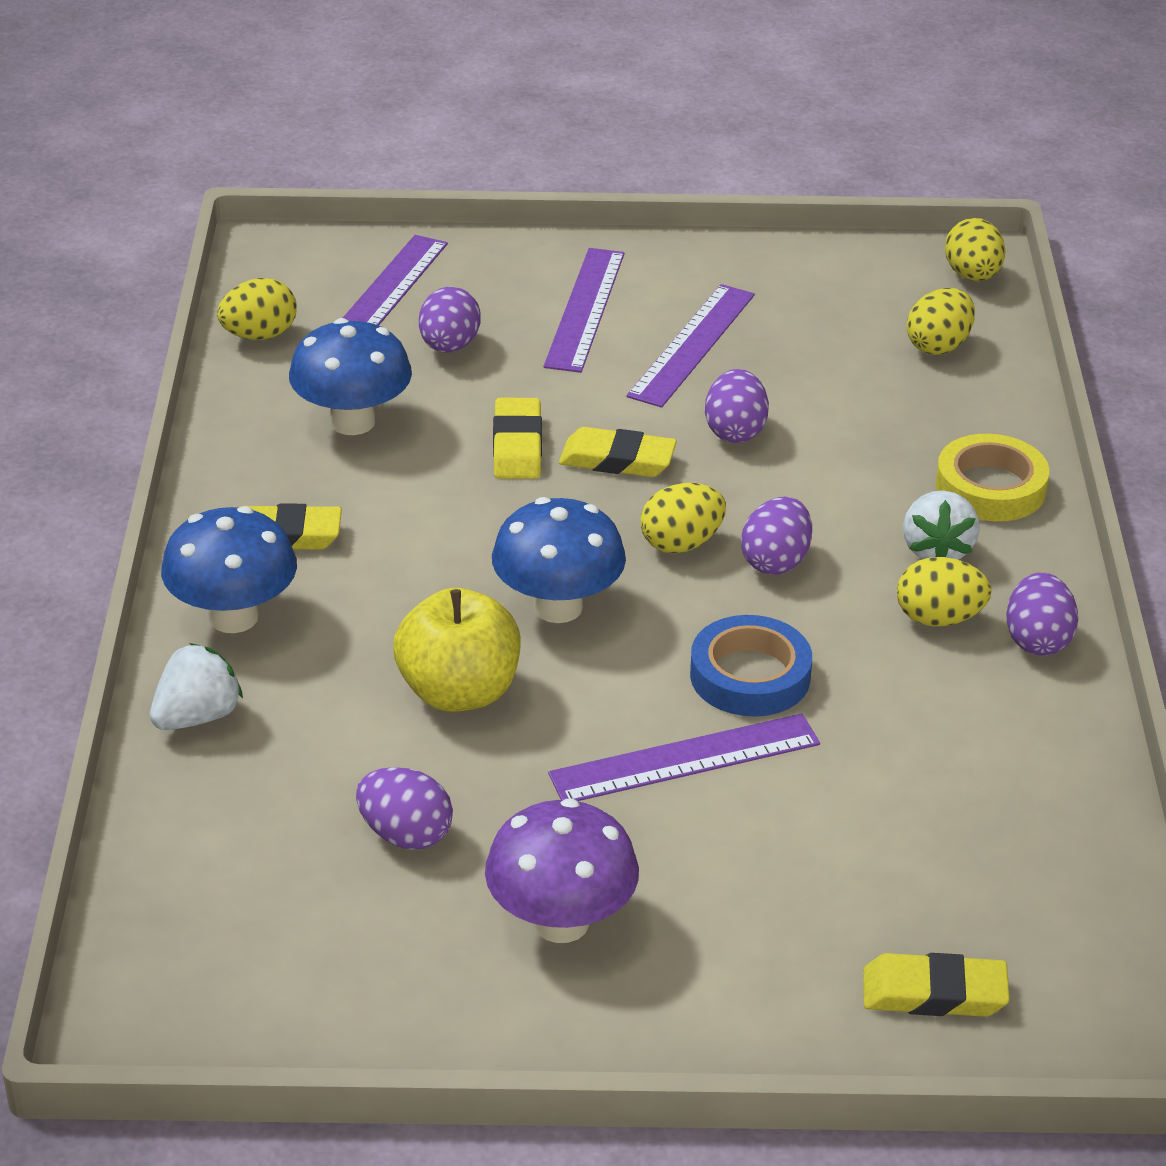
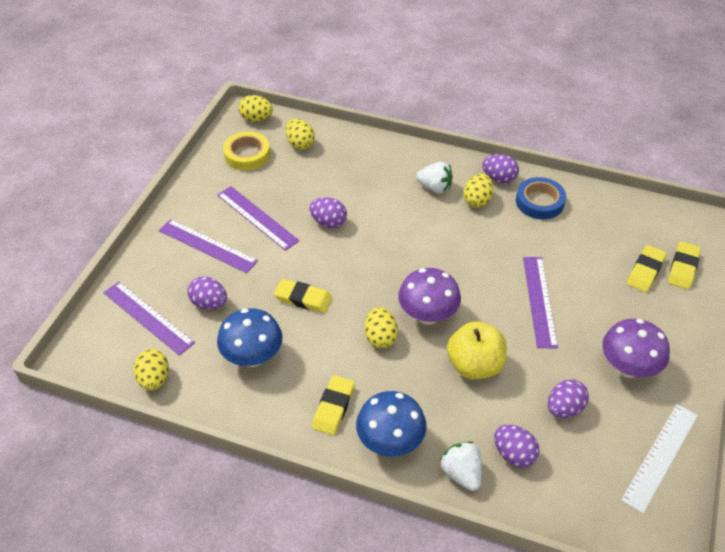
camera: 70 degrees left, 10 degrees up
blue mushroom [492,497,626,623] -> purple mushroom [398,268,461,325]
yellow eraser [559,427,677,477] -> yellow eraser moved to [627,245,667,292]
yellow egg [641,483,726,553] -> yellow egg moved to [365,307,398,348]
blue tape [690,615,812,717] -> blue tape moved to [516,177,566,219]
purple egg [741,497,812,575] -> purple egg moved to [494,424,540,467]
yellow tape [936,434,1049,521] -> yellow tape moved to [223,132,270,171]
none -> white ruler [621,404,698,513]

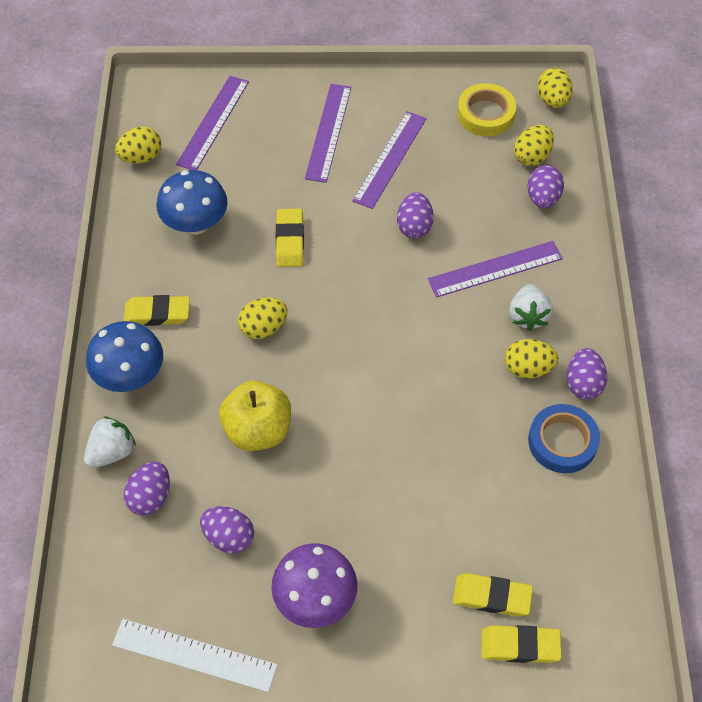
camera: 70 degrees right, 10 degrees up
purple egg [187,276,227,310] -> purple egg moved to [527,165,564,208]
purple mushroom [398,268,461,325] -> none
purple ruler [523,257,558,348] -> purple ruler moved to [428,241,563,298]

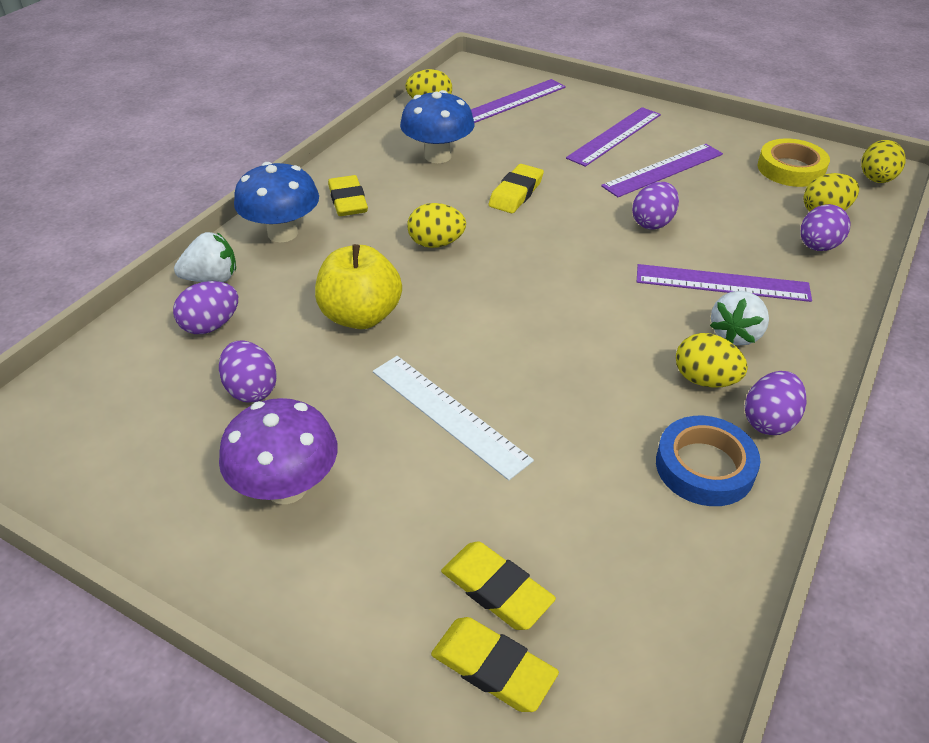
camera: 30 degrees right, 15 degrees down
white ruler [112,619,277,692] -> white ruler moved to [373,356,534,480]
yellow eraser [123,295,190,326] -> yellow eraser turned 45 degrees clockwise [328,175,368,216]

